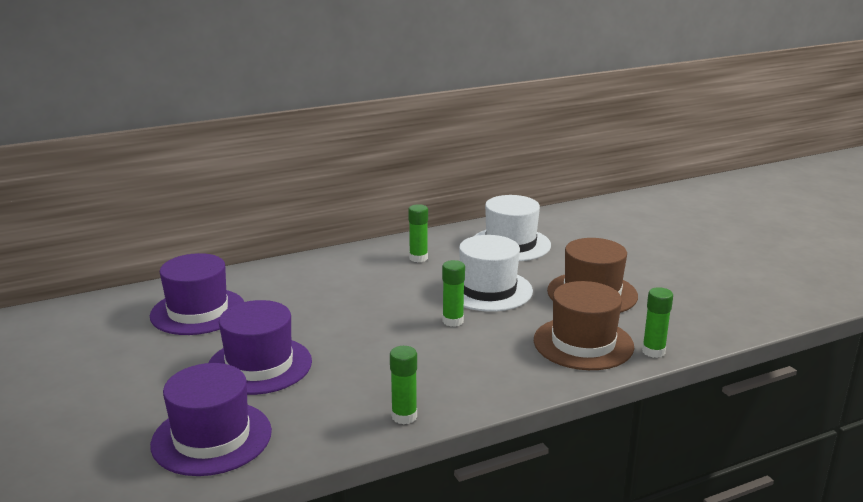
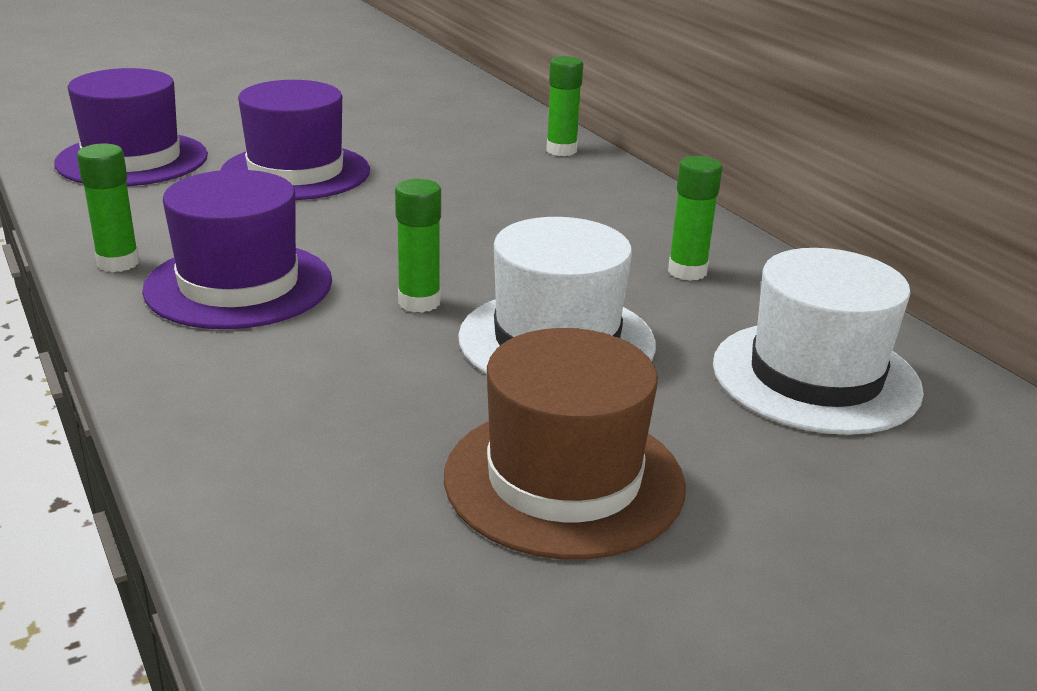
camera: 85 degrees right, 5 degrees up
purple hat [150,253,244,335] -> purple hat moved to [142,170,332,329]
brown hat [534,281,634,370] -> none
green glue stick [642,287,673,358] -> green glue stick moved to [546,56,583,156]

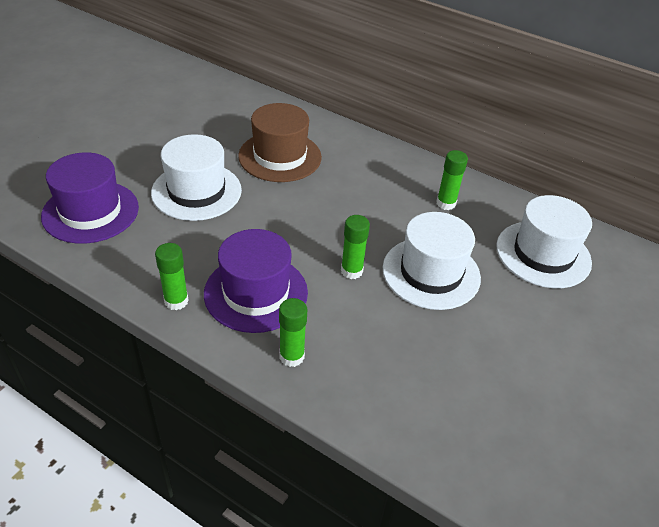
camera: 30 degrees left, 15 degrees up
purple hat [221,80,370,200] -> white hat [151,134,242,221]
brown hat [444,328,686,560] -> brown hat moved to [238,103,322,182]
green glue stick [546,56,583,156] -> green glue stick moved to [279,298,307,367]

